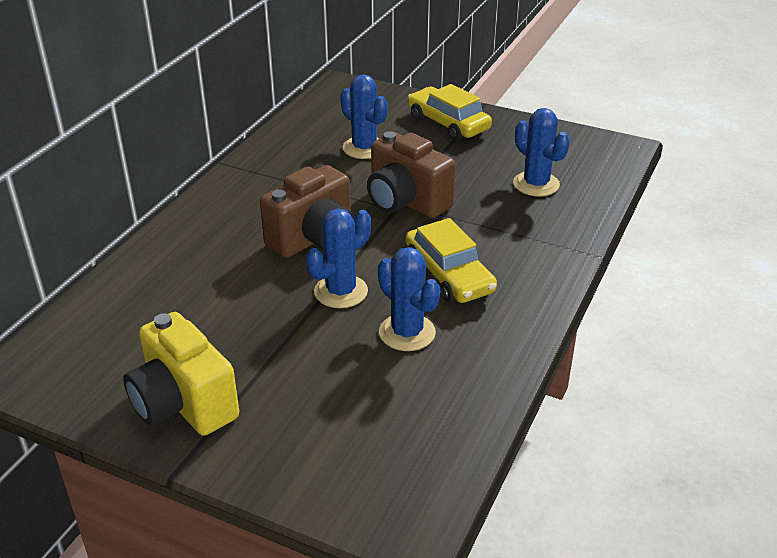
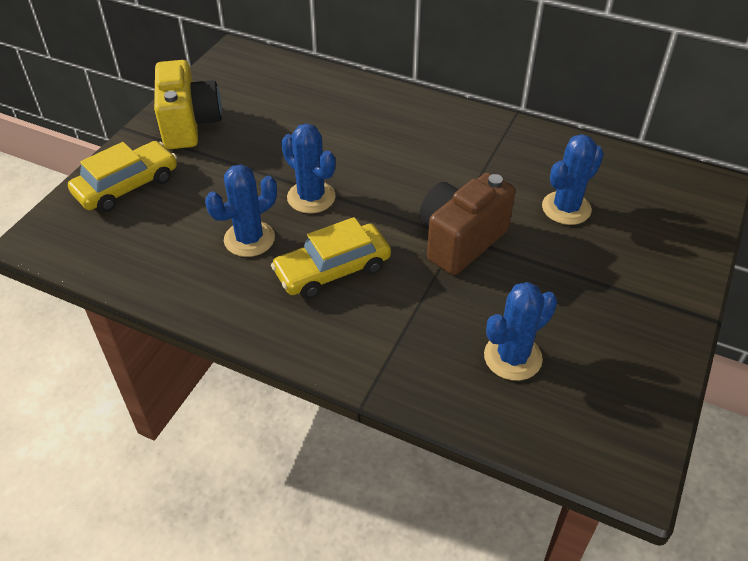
camera: 90 degrees right, 10 degrees up
yellow camera [123,312,239,436] -> yellow camera turned 120 degrees clockwise [154,60,222,149]
brown camera [260,165,354,258] -> none
yellow car [408,84,492,140] -> yellow car moved to [68,141,177,212]

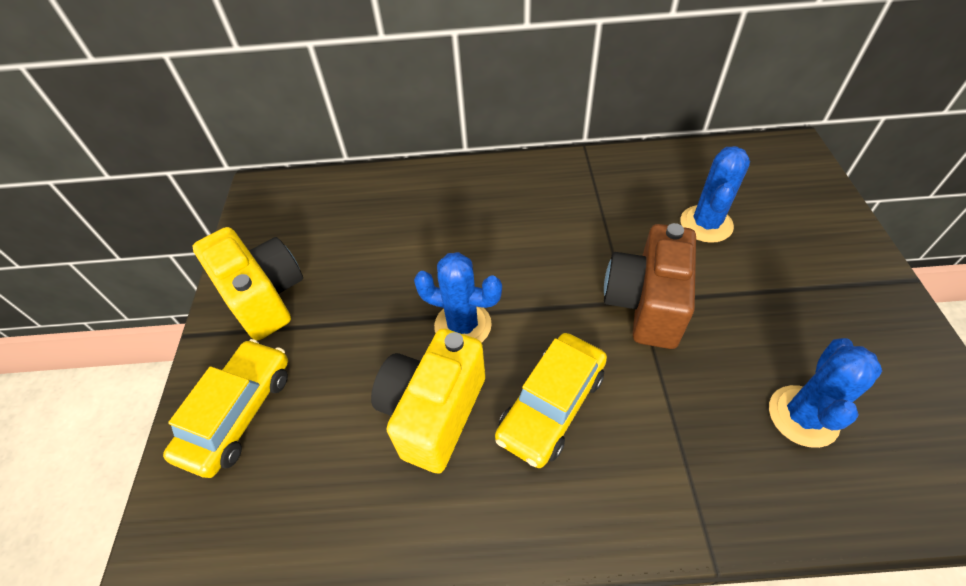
camera: 25 degrees left, 5 degrees up
blue cactus [205,164,277,257] -> yellow camera [371,329,485,474]

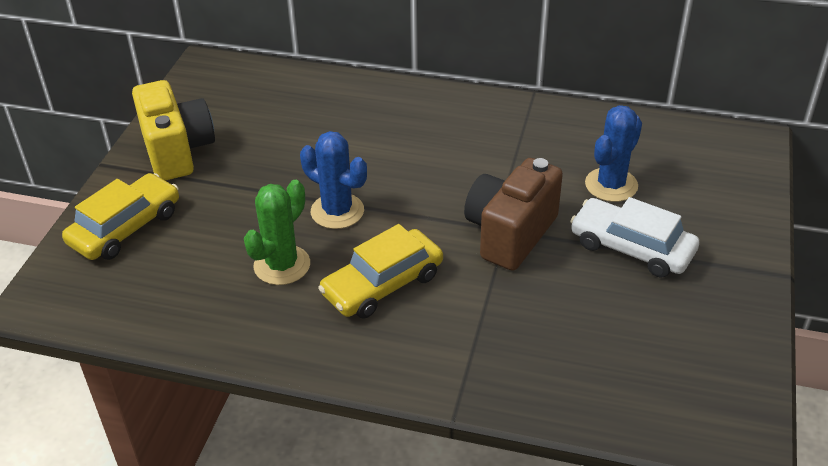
camera: 15 degrees right, 10 degrees down
yellow camera [371,329,485,474] -> green cactus [244,180,310,285]
blue cactus [769,338,882,448] -> none
none -> white car [570,197,699,278]

